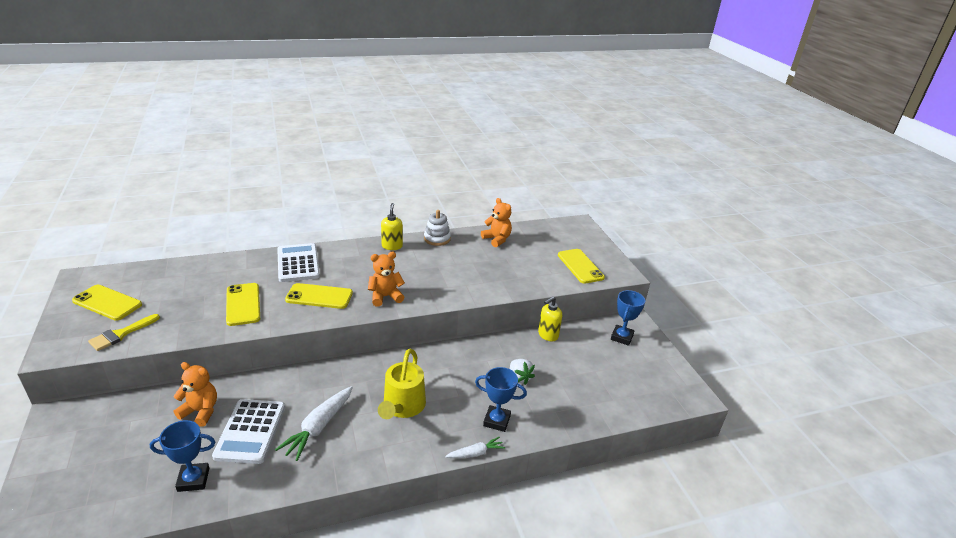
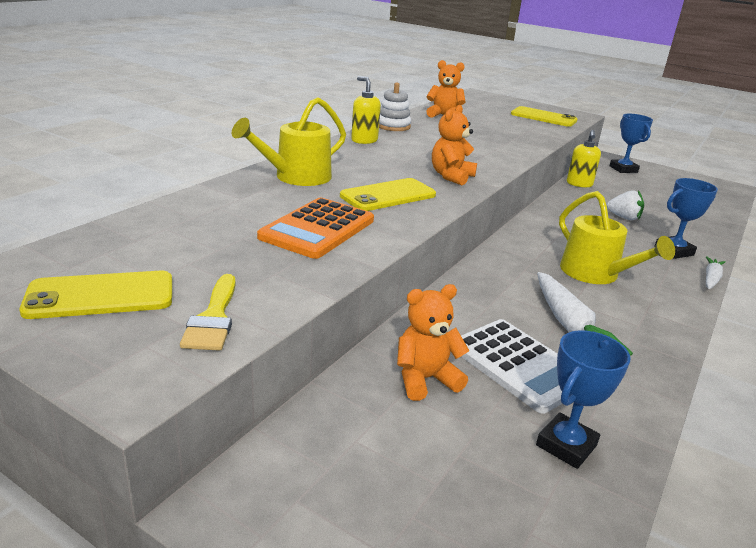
camera: 40 degrees left, 5 degrees down
yellow phone [226,283,260,326] -> orange calculator [257,198,374,259]
white calculator [277,243,320,282] -> yellow watering can [232,97,346,186]

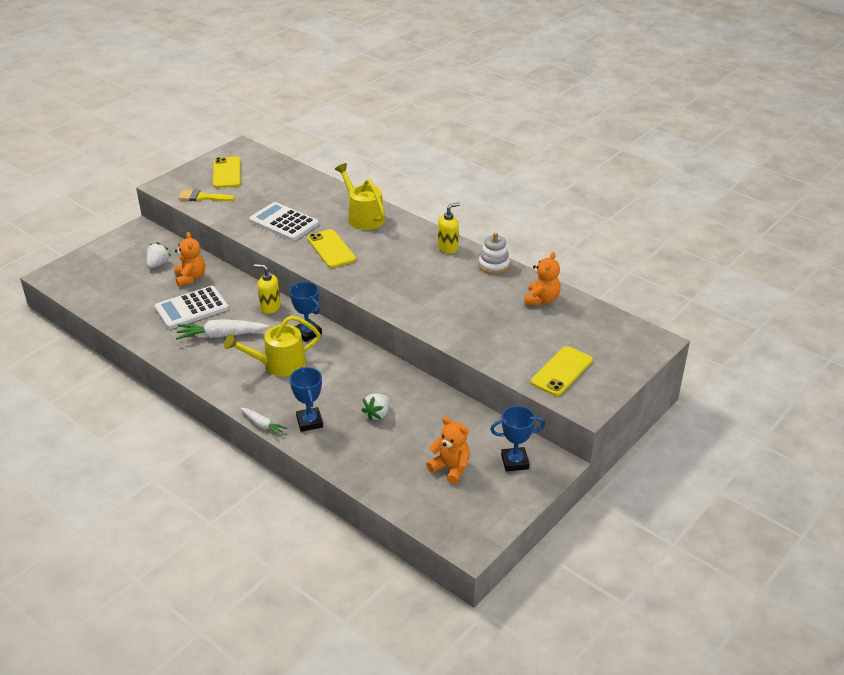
camera: 100 degrees right, 10 degrees up
orange calculator [257,198,374,259] -> white calculator [249,202,319,241]
orange teddy bear [432,105,477,185] -> orange teddy bear moved to [426,416,470,484]
blue trophy [536,330,631,469] -> blue trophy moved to [290,282,322,342]
yellow soap dispenser [567,130,601,188] -> yellow soap dispenser moved to [254,264,280,314]
none -> white strawberry [146,242,171,268]

